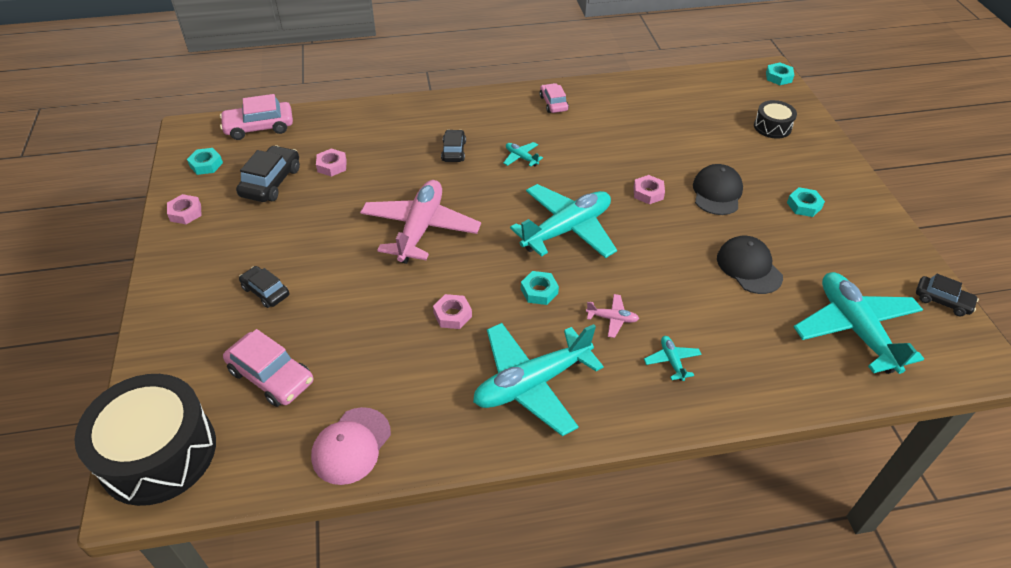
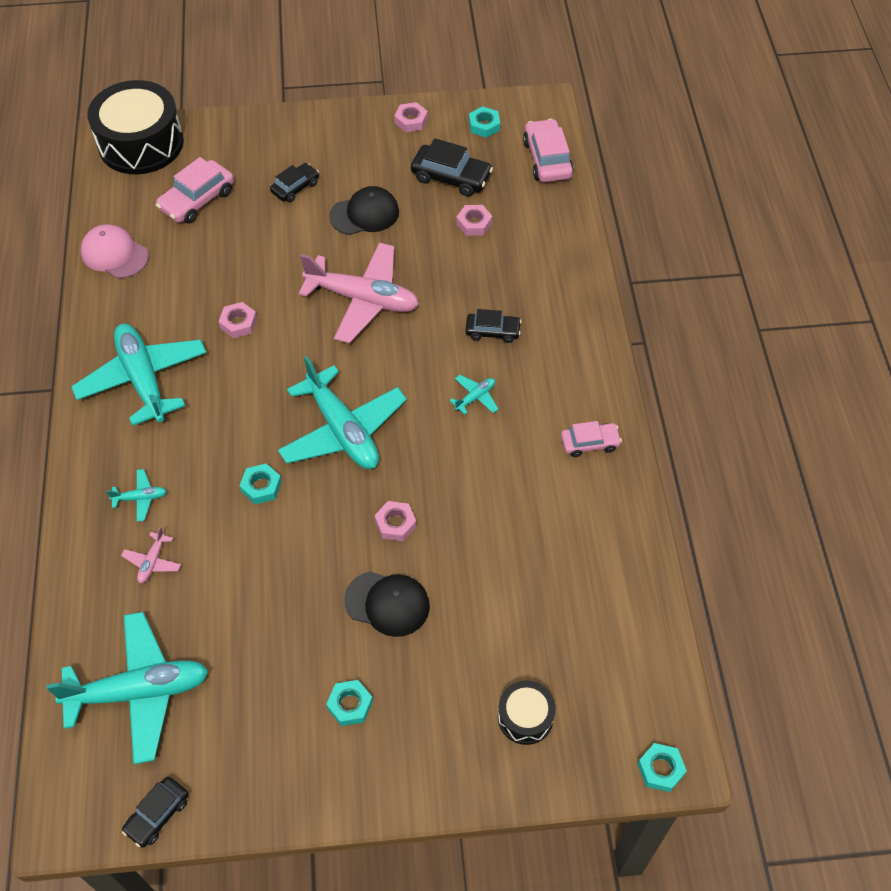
camera: 95 degrees right, 10 degrees up
turquoise nut [521,271,559,305] -> turquoise nut moved to [240,463,282,504]
pink plane [586,294,639,338] -> pink plane moved to [121,527,181,583]
black cap [717,236,783,294] -> black cap moved to [329,186,399,235]

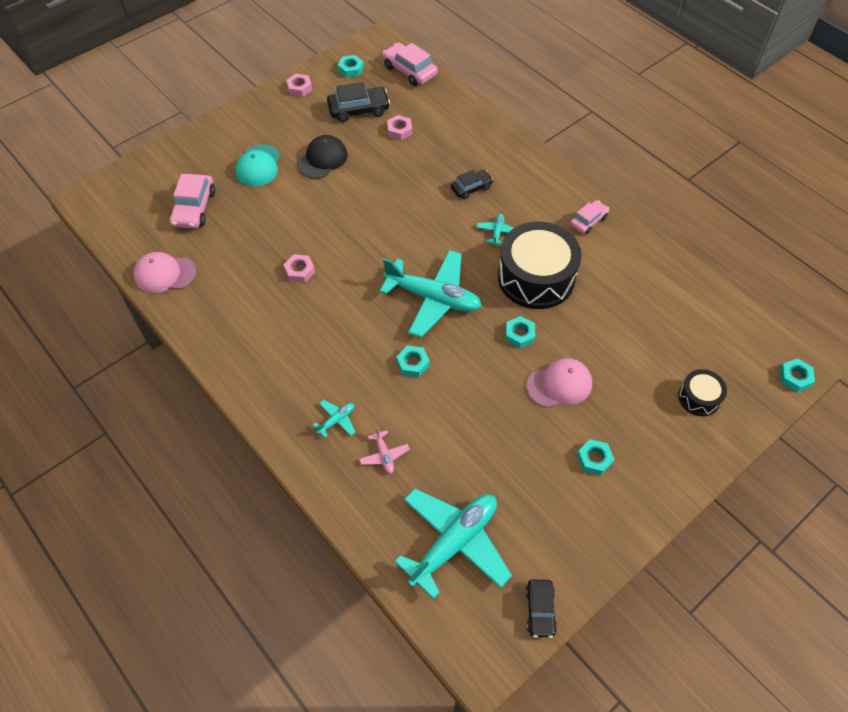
camera: 35 degrees left, 0 degrees up
turquoise plane [71,324,207,426] -> none
black drum [88,80,184,174] -> black drum moved to [498,222,582,309]
black car [270,163,319,202] -> turquoise cap [235,145,280,186]
pink plane [299,242,419,344] -> none
black cap [344,571,430,637] -> pink cap [526,358,592,408]
pink nut [375,501,417,541] -> turquoise nut [506,316,535,348]

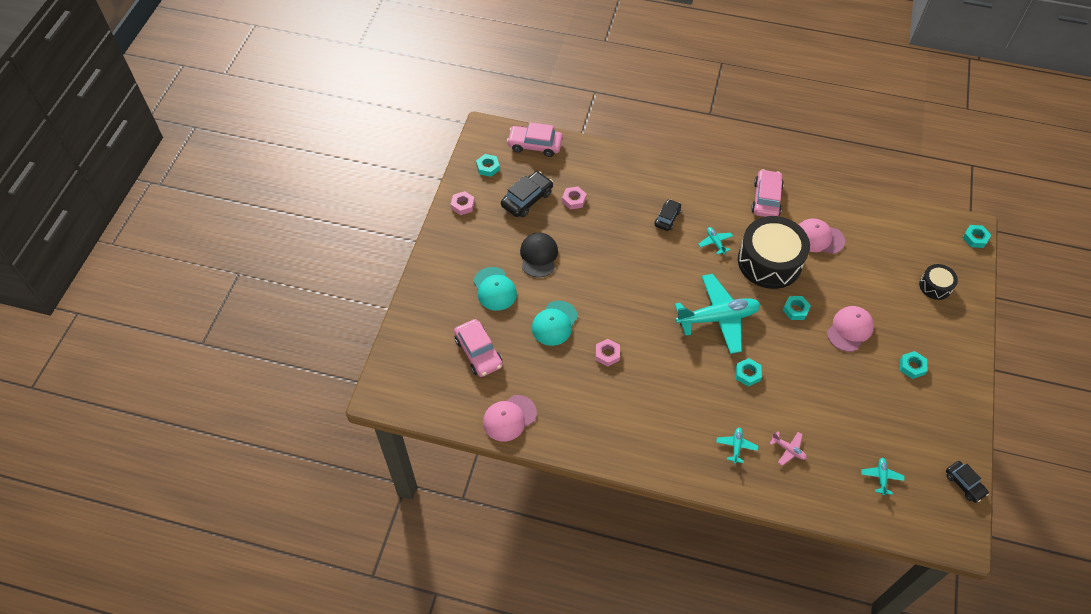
camera: 35 degrees left, 0 degrees up
turquoise plane [394,489,512,599] -> turquoise plane [861,458,905,496], size x0.42
pink car [570,200,609,234] -> pink car [751,169,784,217], size x1.57
none -> turquoise cap [532,301,578,346]
none -> pink cap [799,218,845,254]

